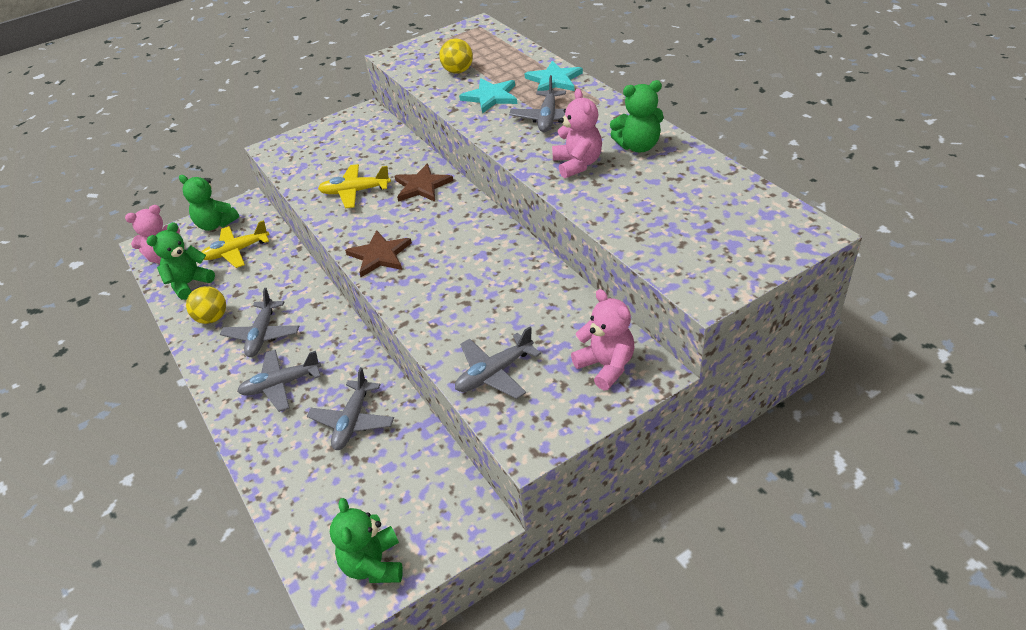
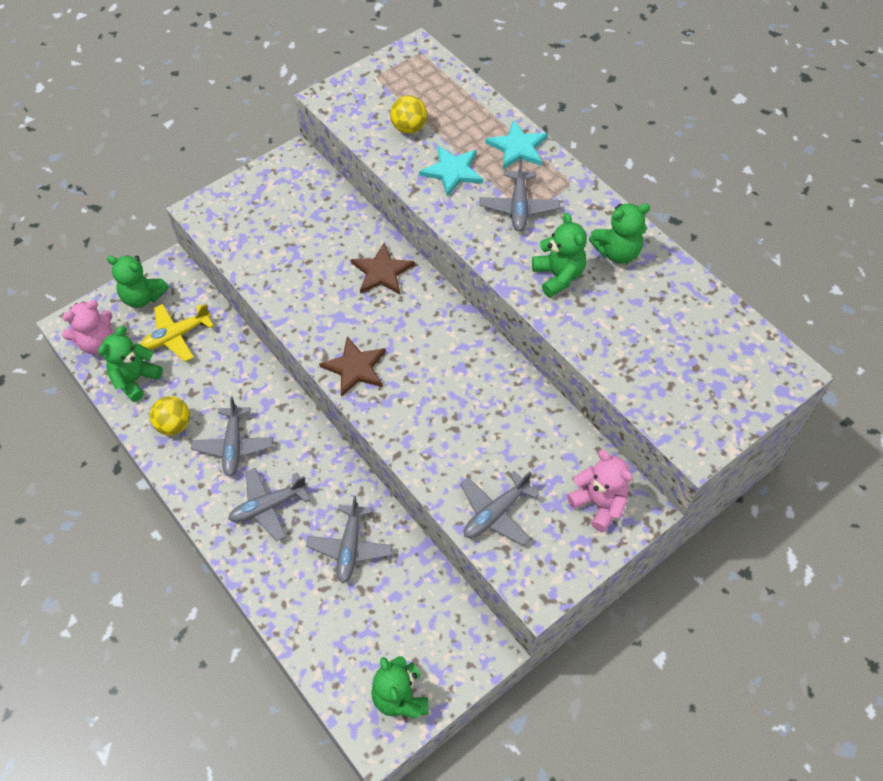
camera: 10 degrees left, 15 degrees up
yellow plane [318,164,391,208] -> none
pink teddy bear [552,89,602,178] -> green teddy bear [532,213,587,297]

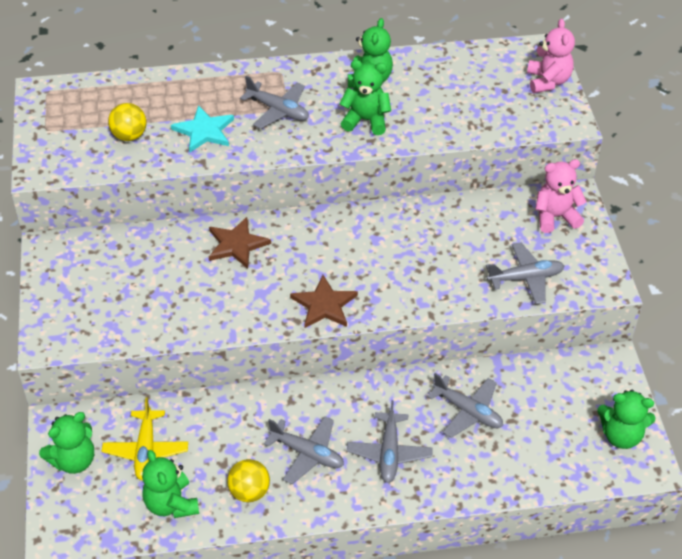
camera: 60 degrees left, 10 degrees down
pink teddy bear [62,300,112,354] -> pink teddy bear moved to [527,19,575,93]
grey plane [460,471,539,546] -> grey plane turned 90 degrees counterclockwise [486,242,564,304]
turquoise star [485,120,548,169] -> none

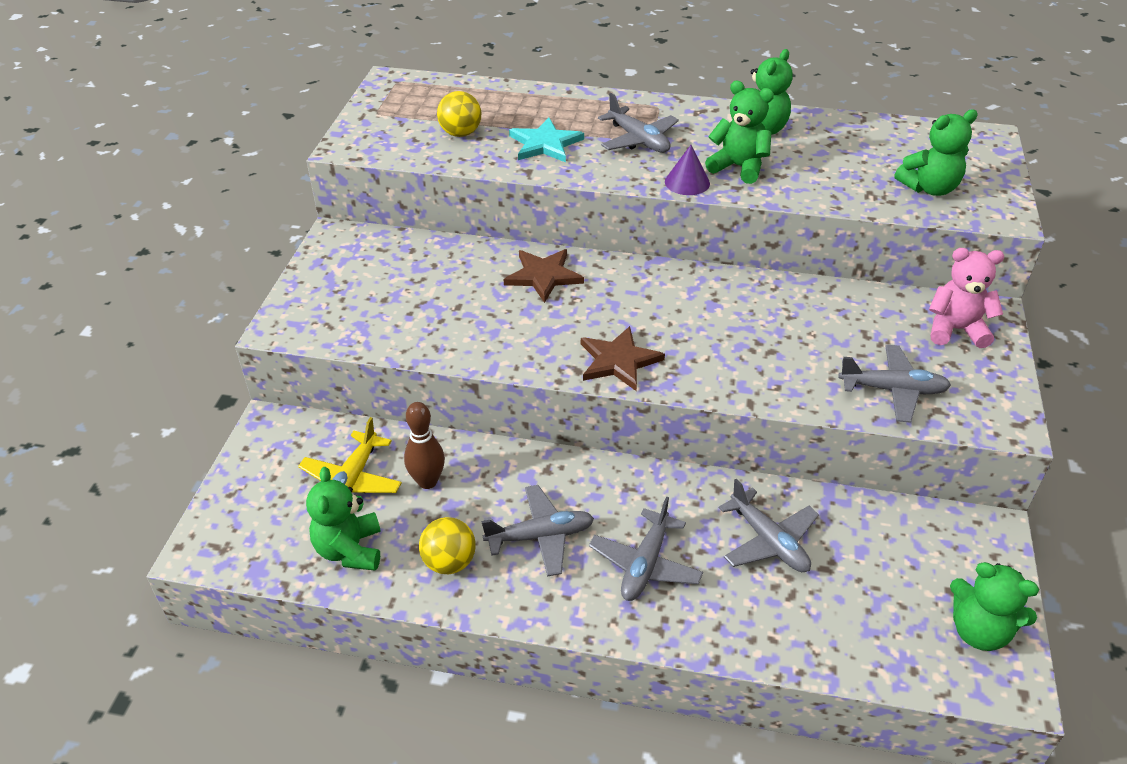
camera: 20 degrees right, 5 degrees down
green teddy bear [39,412,94,474] -> green teddy bear moved to [895,109,978,196]
grey plane [264,416,344,484] -> grey plane turned 60 degrees counterclockwise [481,485,594,577]
pink teddy bear [527,19,575,93] -> none
none -> brown bowling pin [404,402,445,489]
none -> purple cone [665,145,710,195]

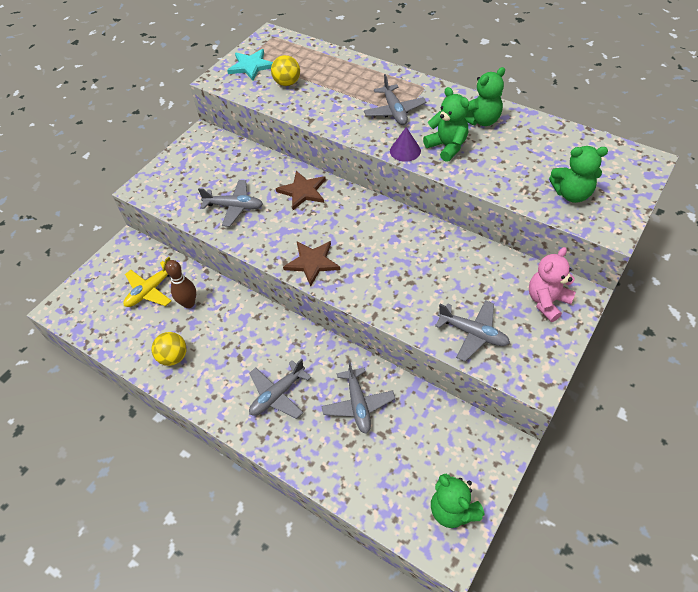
camera: 25 degrees right, 10 degrees up
green teddy bear [306,467,381,571] -> none
grey plane [481,485,594,577] -> grey plane moved to [198,180,263,227]
turquoise star [509,118,584,163] -> turquoise star moved to [227,49,273,81]
pink teddy bear [929,248,1004,348] -> pink teddy bear turned 75 degrees counterclockwise [529,247,576,322]

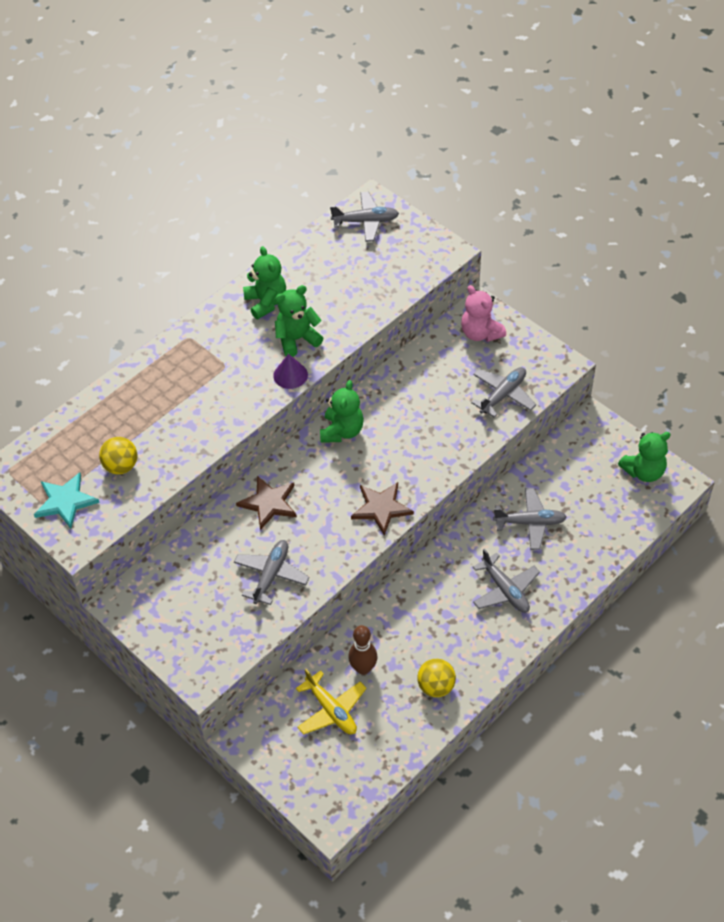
camera: 80 degrees left, 0 degrees up
grey plane [364,74,426,125] -> grey plane moved to [330,192,399,242]
green teddy bear [549,146,608,203] -> green teddy bear moved to [320,380,364,443]

